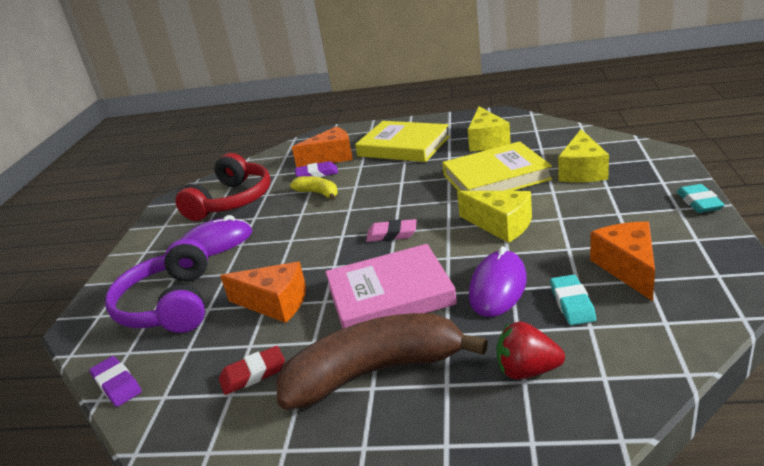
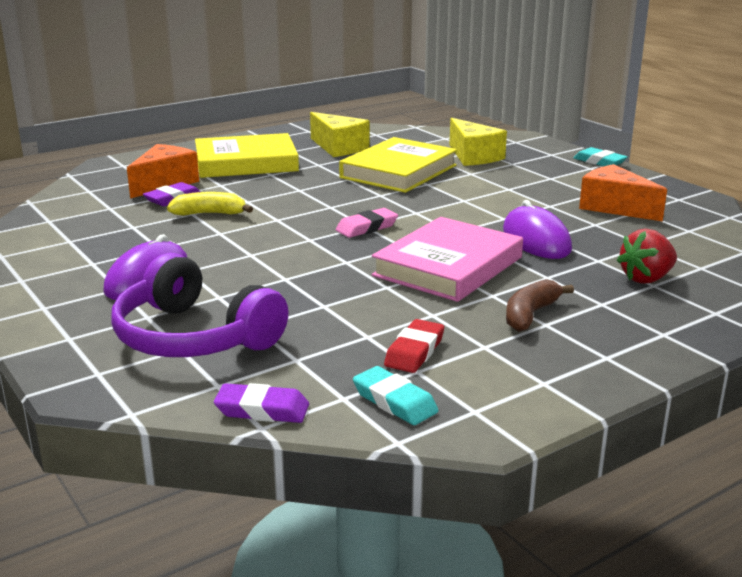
camera: 45 degrees left, 5 degrees down
red headphones [176,153,271,221] -> none
orange cheese [220,262,306,323] -> none
brown banana [276,313,488,410] -> brown banana [506,279,574,332], size x0.48
yellow cheese [457,191,532,243] -> none
turquoise eraser [550,275,596,325] -> turquoise eraser moved to [353,366,439,425]

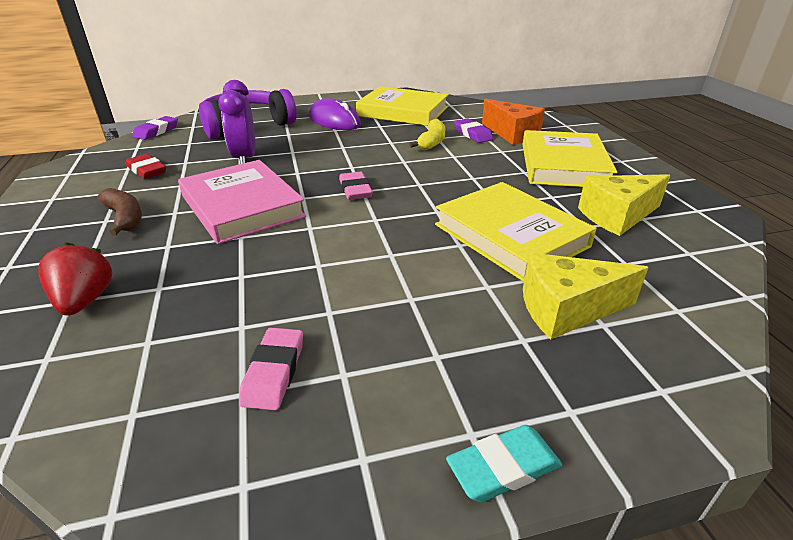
camera: 110 degrees right, 10 degrees up
turquoise eraser [353,366,439,425] -> none
purple mouse [503,200,572,259] -> none
orange cheese [579,164,667,221] -> pink eraser [239,328,303,410]
none -> purple clock [218,80,256,164]
none -> yellow book [356,86,448,126]

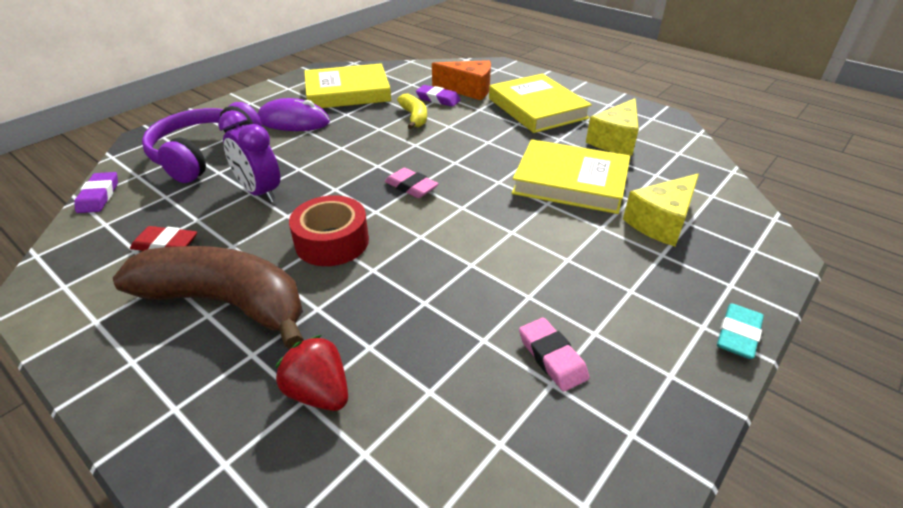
camera: 35 degrees left, 5 degrees up
brown banana [97,188,142,236] -> brown banana [113,246,304,349], size x2.10
pink book [178,160,306,244] -> red tape [289,195,369,266]

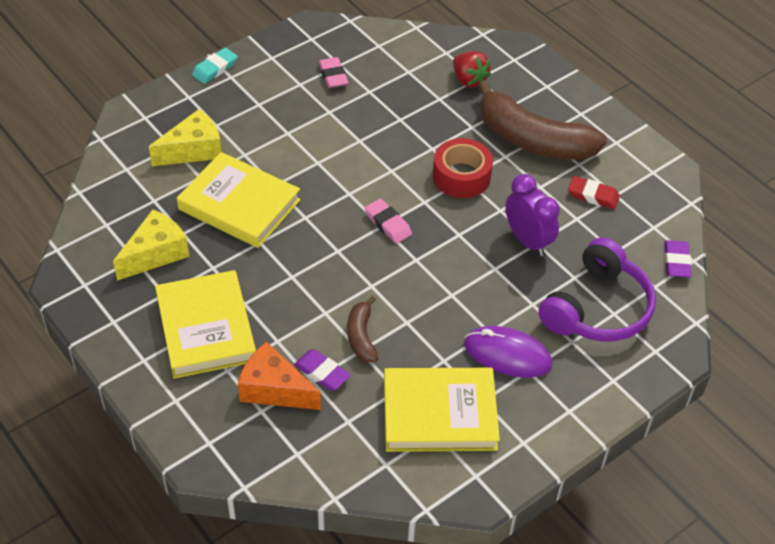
camera: 170 degrees left, 10 degrees up
yellow banana [397,93,427,129] -> brown banana [347,296,378,362]

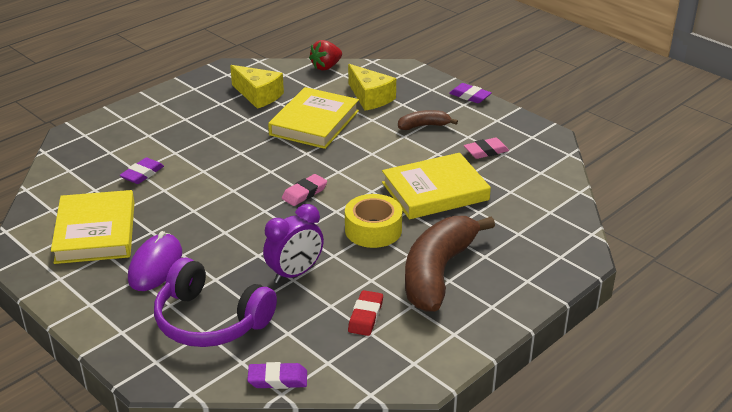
camera: 85 degrees right, 15 degrees down
yellow book [155,270,256,379] -> yellow book moved to [382,153,491,219]
turquoise eraser [192,48,238,84] -> purple eraser [449,83,491,103]
orange cheese [238,342,321,410] -> none
brown banana [347,296,378,362] -> brown banana moved to [398,110,458,130]
red tape [433,138,493,198] -> yellow tape [345,194,402,248]
red strawberry [453,51,491,88] -> red strawberry moved to [309,40,342,71]

